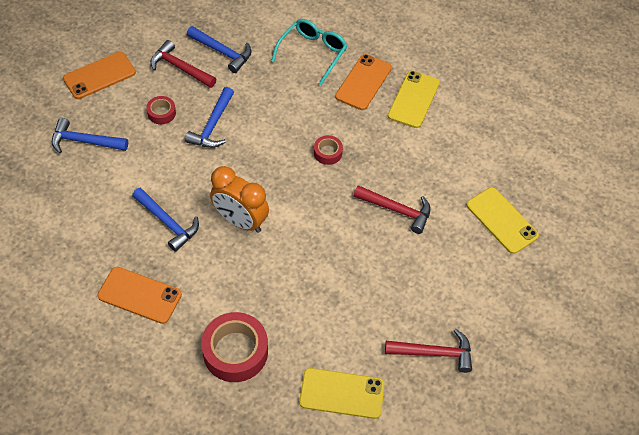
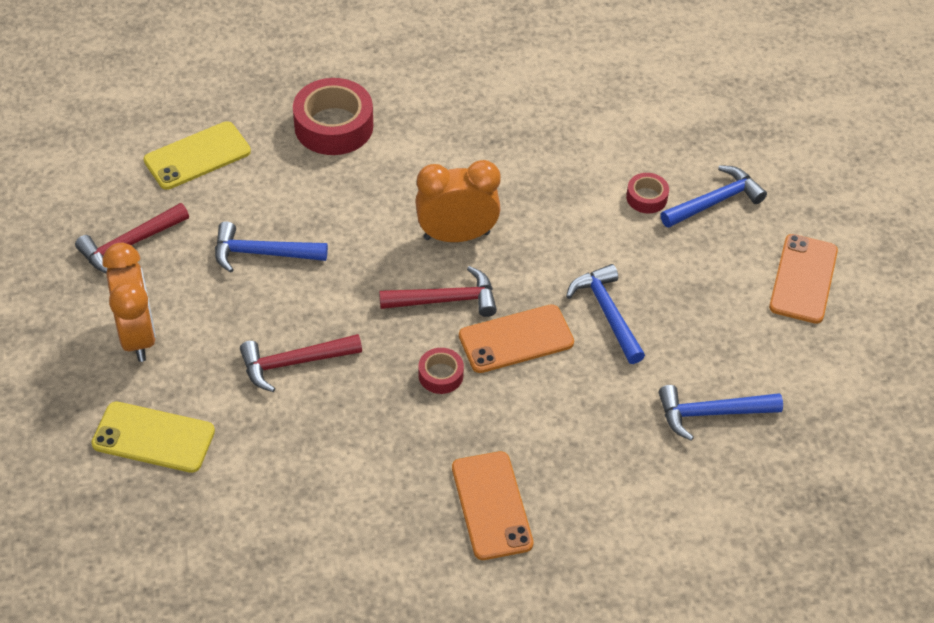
camera: 140 degrees right, 5 degrees down
orange phone [97,267,182,324] -> orange phone moved to [459,304,574,373]
blue hammer [132,187,199,252] -> blue hammer moved to [215,221,328,273]
red tape [146,96,176,124] -> red tape moved to [626,173,669,213]
red hammer [151,40,216,88] -> red hammer moved to [379,266,497,317]
turquoise glasses [271,19,347,85] -> none
yellow phone [388,70,440,128] -> none
none -> orange clock [103,243,156,362]

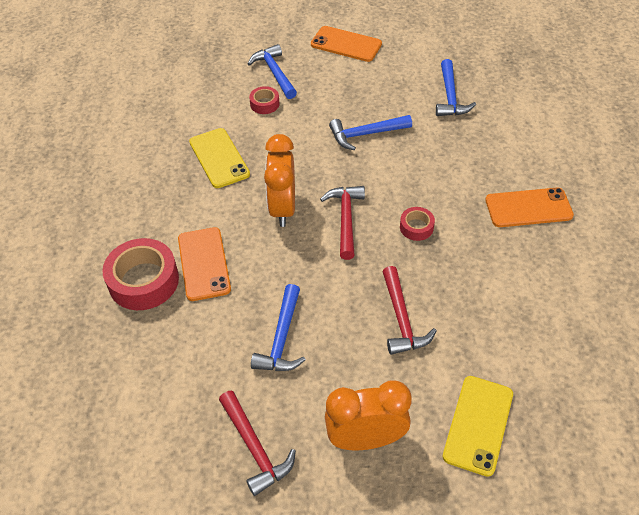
camera: 80 degrees left, 0 degrees up
yellow phone [144,121,251,190] -> yellow phone moved to [189,128,250,188]
orange phone [459,304,574,373] -> orange phone moved to [178,227,231,301]

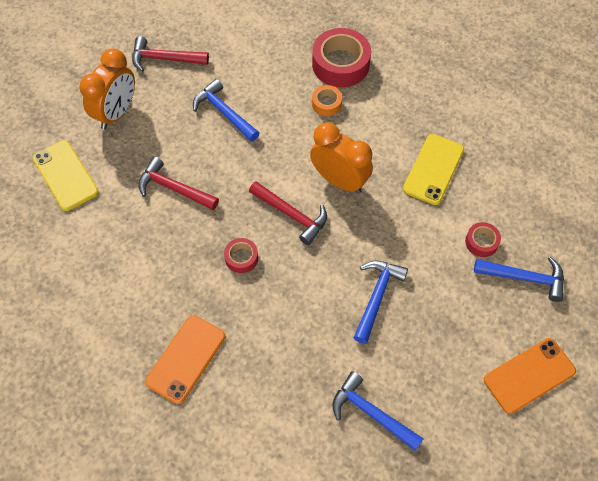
camera: 125 degrees right, 10 degrees up
orange phone [178,227,231,301] -> orange tape [312,85,342,116]
yellow phone [189,128,250,188] -> yellow phone turned 75 degrees counterclockwise [403,134,464,205]

